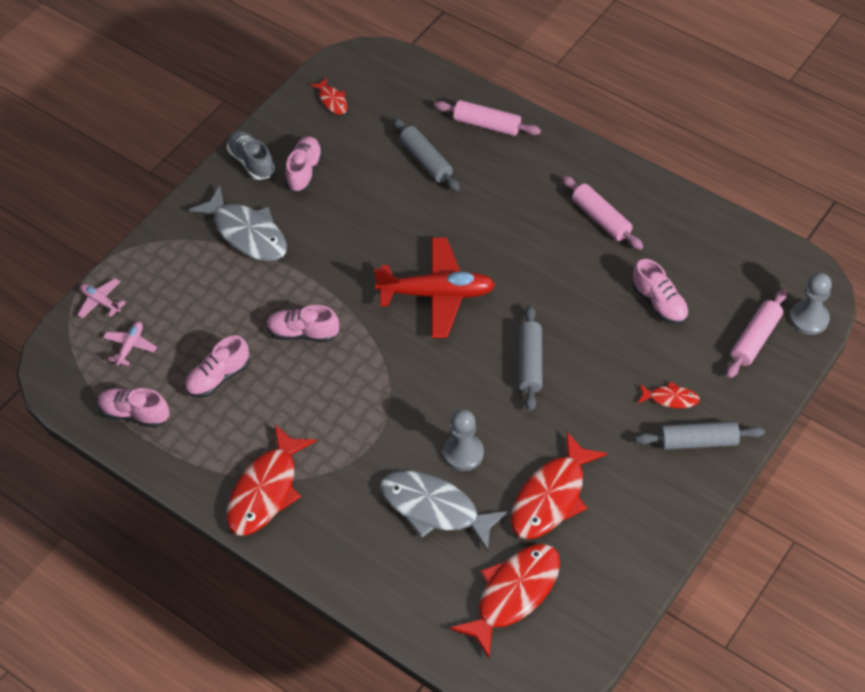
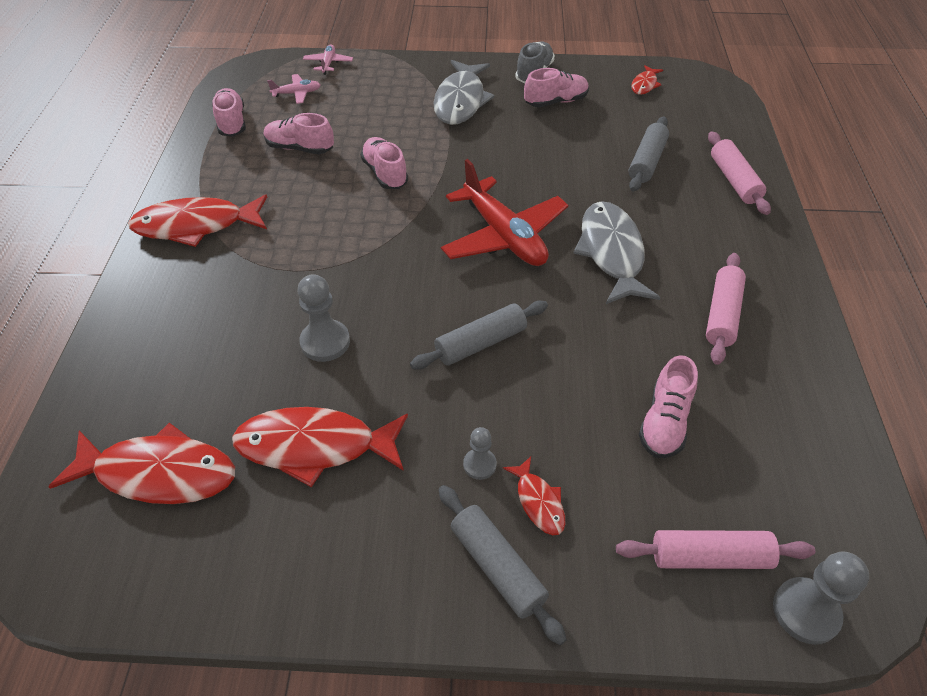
camera: 55 degrees right, 5 degrees down
grey fish [380,471,508,552] -> grey fish moved to [573,201,660,304]
none -> grey pawn [463,427,497,480]

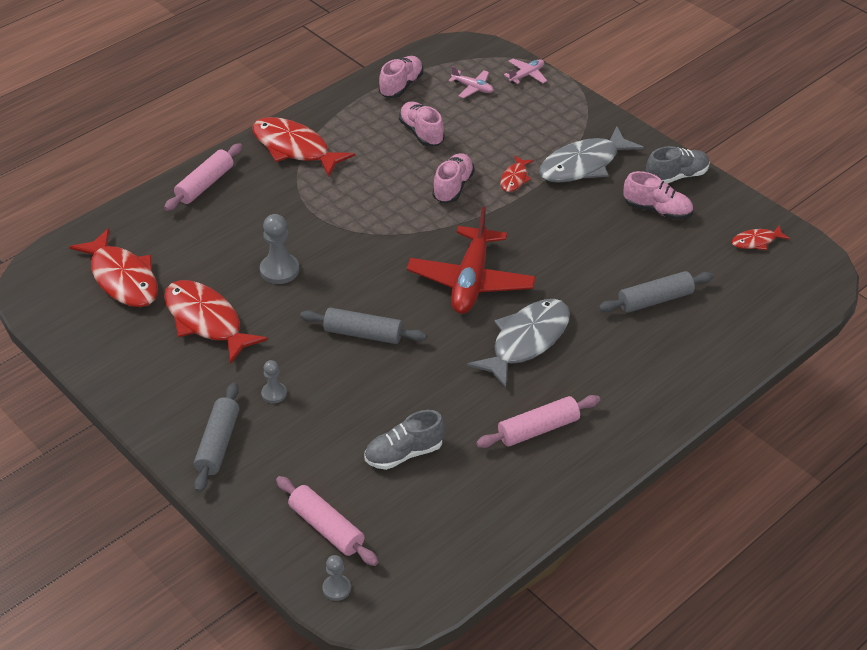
camera: 45 degrees right, 5 degrees down
red fish [503,457,565,535] -> red fish moved to [500,156,534,192]
pink shoe [639,355,698,458] -> grey shoe [365,410,445,470]
pink rolling pin [708,131,771,215] -> pink rolling pin moved to [164,143,242,211]
grey pawn [773,551,869,645] -> grey pawn [322,555,351,601], size x0.60

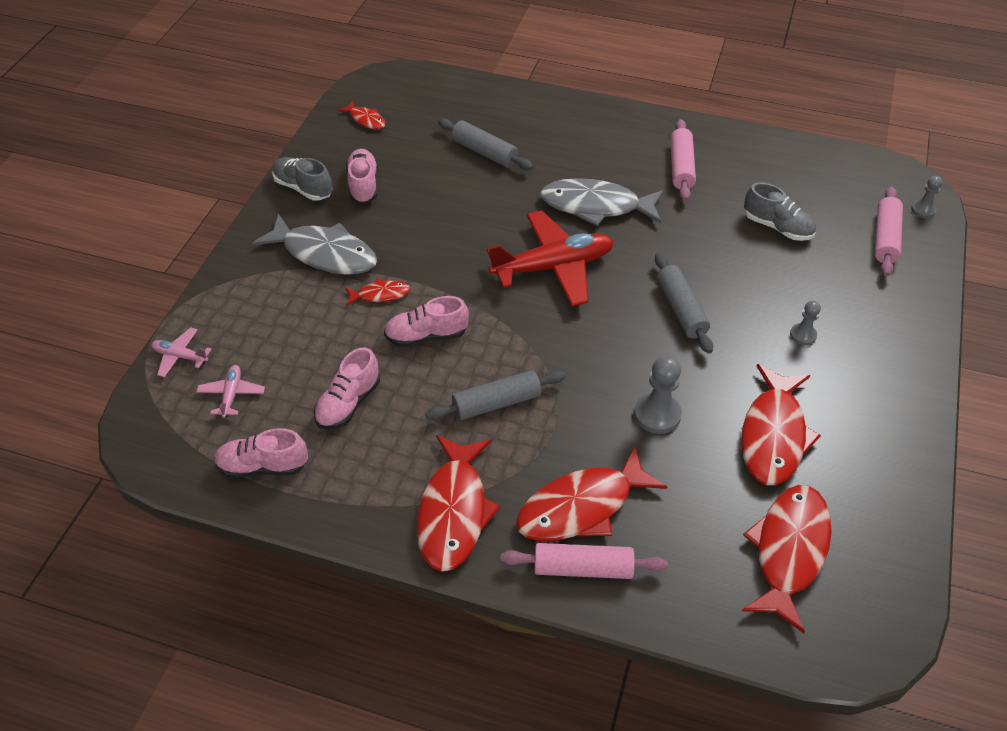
camera: 120 degrees left, 5 degrees up
grey rolling pin [194,383,239,493] -> grey rolling pin moved to [426,370,566,420]
pink rolling pin [476,395,600,448] -> pink rolling pin turned 60 degrees clockwise [670,119,696,201]
none -> red fish [516,446,667,541]

